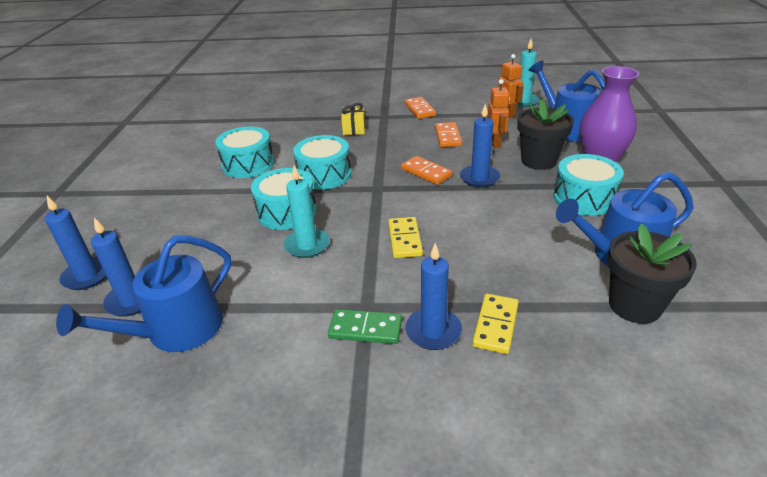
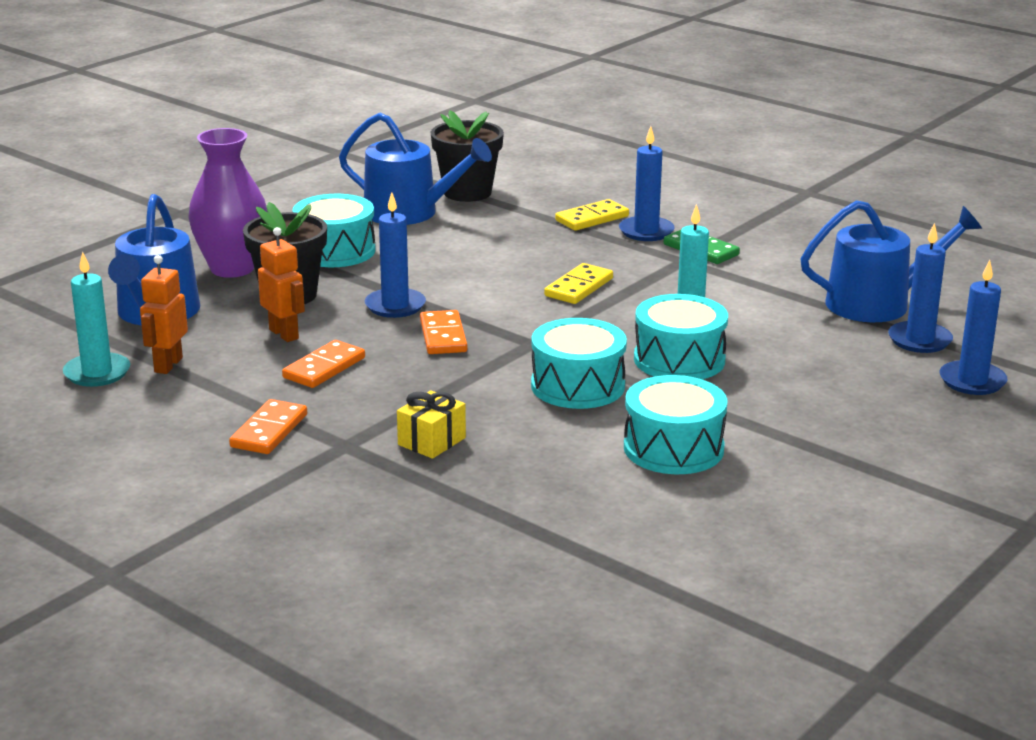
camera: 145 degrees left, 10 degrees down
orange robot [488,79,510,148] -> orange robot turned 105 degrees clockwise [258,227,305,342]

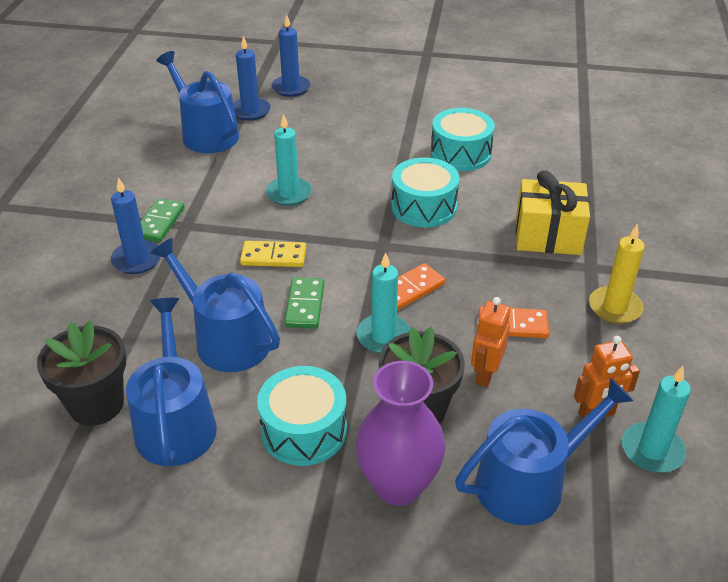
camera: 120 degrees left, 15 degrees up
orange domino [229,399,307,454] -> yellow candle [589,224,645,324]
blue candle [365,192,426,318] -> turquoise candle [356,252,411,353]
yellow gift [397,390,466,459] -> yellow gift [516,170,590,255], size x1.75
yellow domino [555,199,629,231] -> none
turquoise drum [634,294,728,379] -> none
none -> blue watering can [151,237,280,372]
none -> green domino [284,277,324,329]

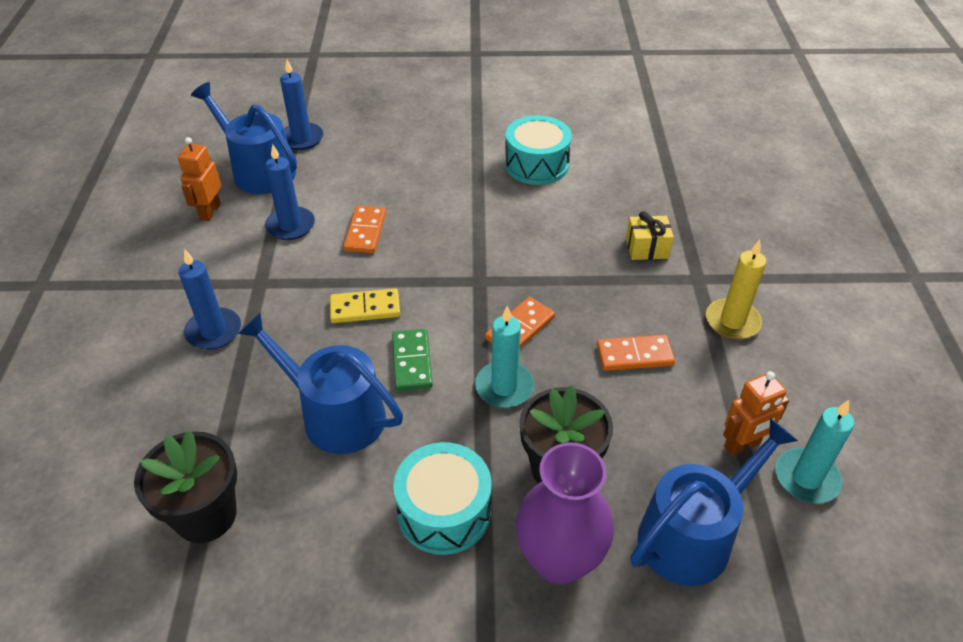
camera: 10 degrees left, 5 degrees up
blue watering can [126,298,217,466] -> none
green domino [140,198,185,243] -> none
turquoise candle [266,114,312,206] -> orange domino [343,206,386,253]
blue candle [272,14,311,97] -> blue candle moved to [265,144,315,240]
turquoise drum [391,157,460,227] -> none
orange robot [471,297,510,388] -> orange robot moved to [178,137,221,221]
yellow gift [516,170,590,255] -> yellow gift [626,211,674,260], size x0.57

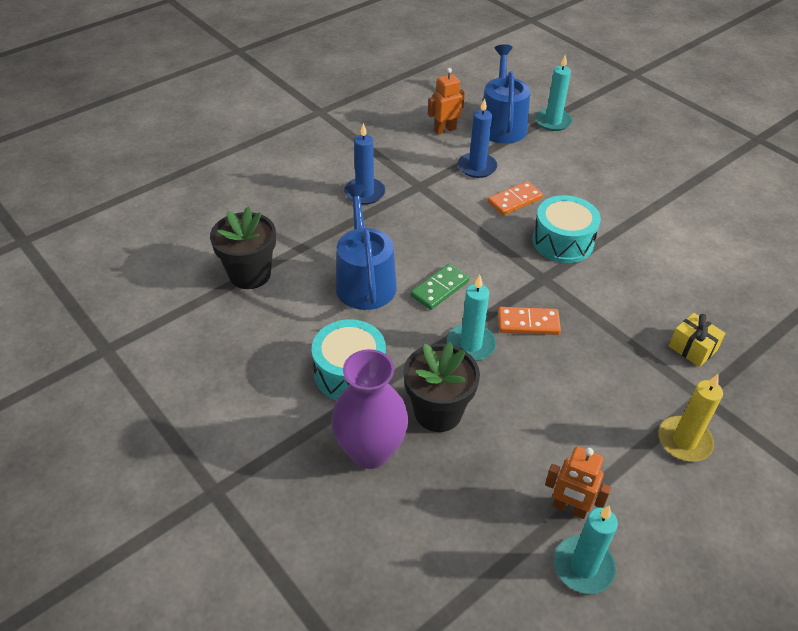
camera: 50 degrees right, 0 degrees up
blue candle [280,60,324,150] -> turquoise candle [535,54,572,131]
yellow domino [330,288,400,323] -> none
turquoise drum [505,115,572,185] -> turquoise drum moved to [532,195,601,263]
orange domino [597,335,675,371] -> none
blue watering can [631,418,798,586] -> none

